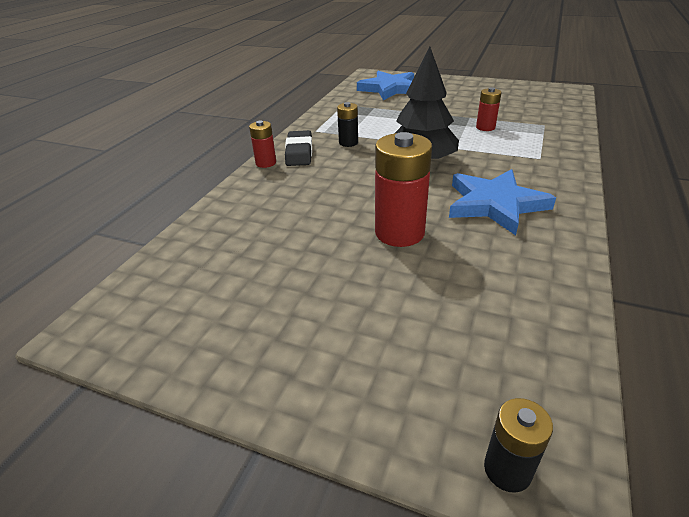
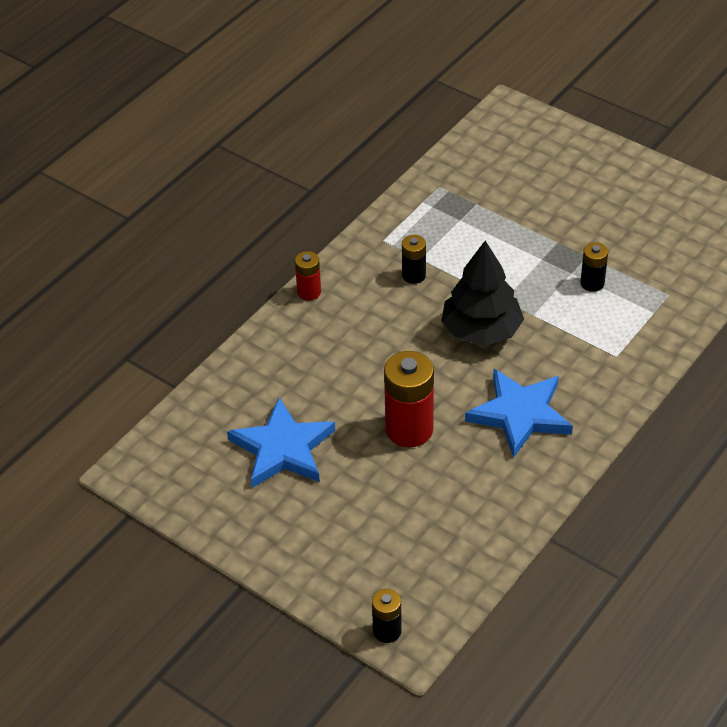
camera: 15 degrees right, 10 degrees up
black eraser [285,130,312,166] -> none
blue star [357,71,414,101] -> blue star moved to [227,398,335,488]
red battery [476,87,502,131] -> black battery [580,242,608,292]

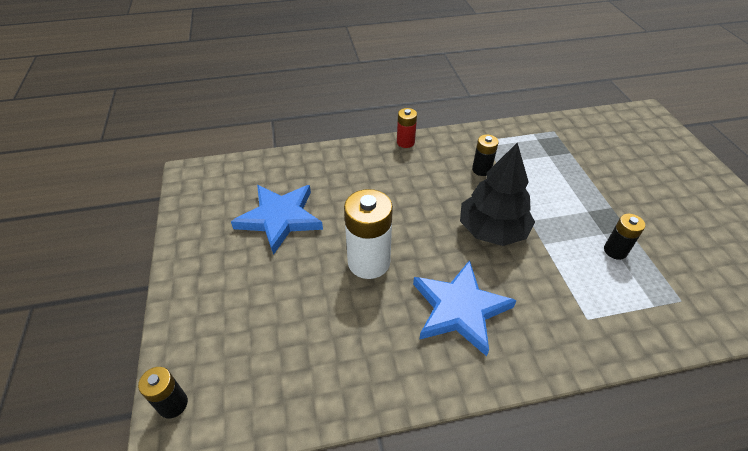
camera: 40 degrees right, 0 degrees up
red battery [384,351,434,447] -> white battery [344,189,393,279]

